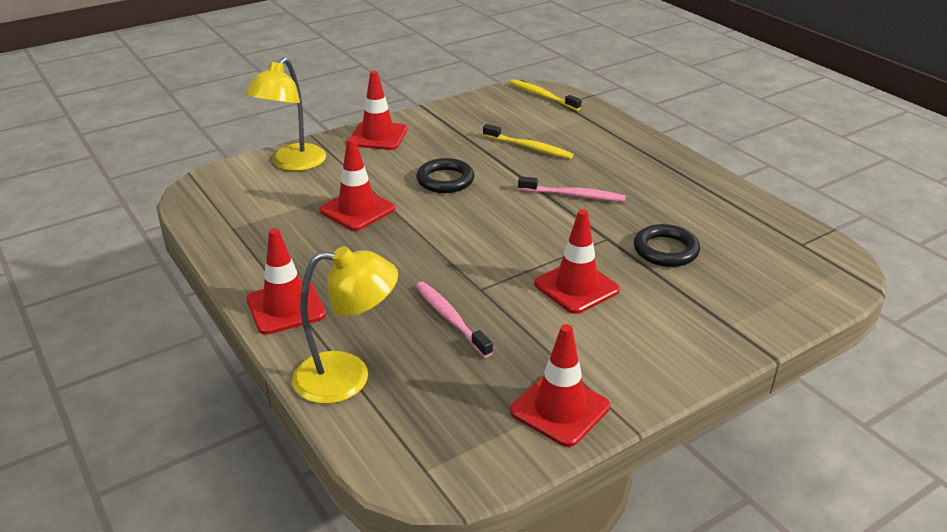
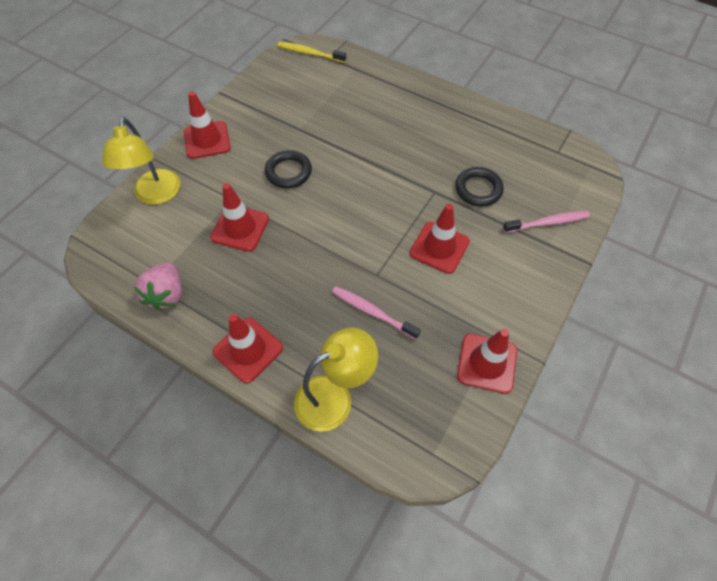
camera: 25 degrees left, 25 degrees up
yellow toothbrush [483,124,574,159] -> none
pink toothbrush [518,176,626,202] -> pink toothbrush moved to [503,211,590,233]
none -> pink strawberry [134,262,182,311]

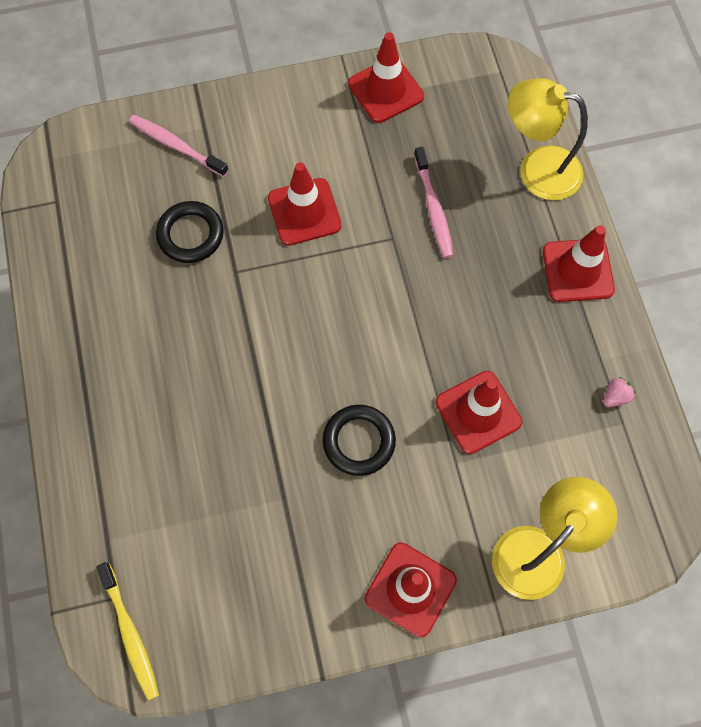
camera: 135 degrees left, 10 degrees up
pink strawberry [134,262,182,311] -> pink strawberry [603,377,636,407], size x0.49

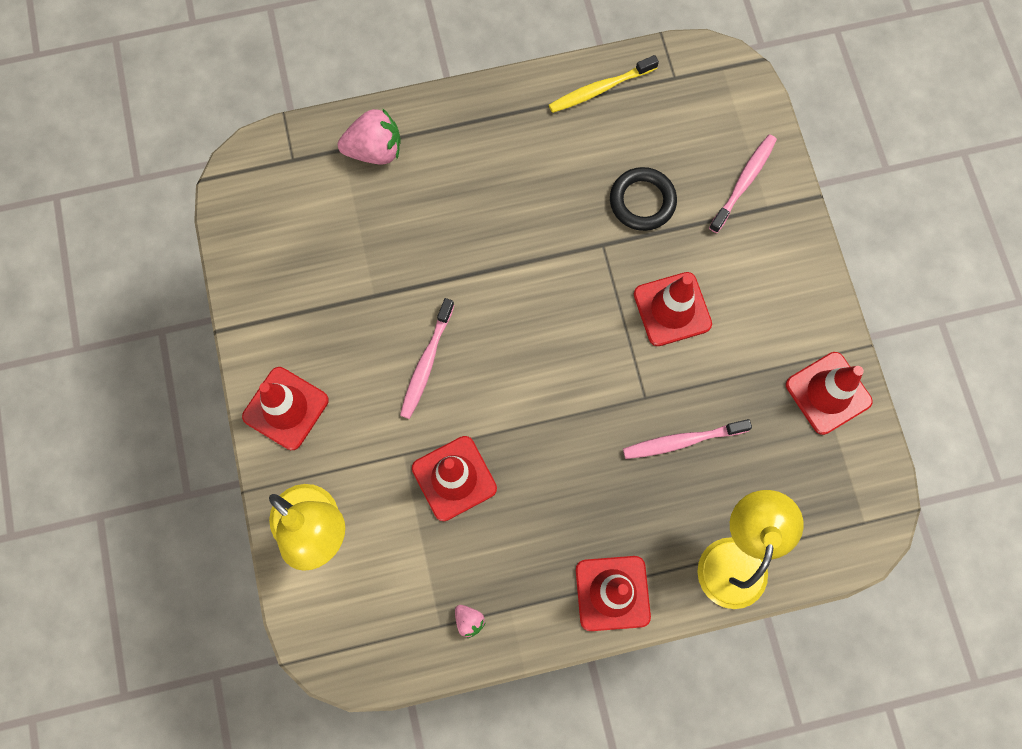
camera: 90 degrees right, 5 degrees up
yellow toothbrush [97,562,159,700] -> yellow toothbrush moved to [549,55,659,113]
black ring [323,405,396,476] -> pink toothbrush [400,298,454,419]
none -> pink strawberry [338,108,400,164]

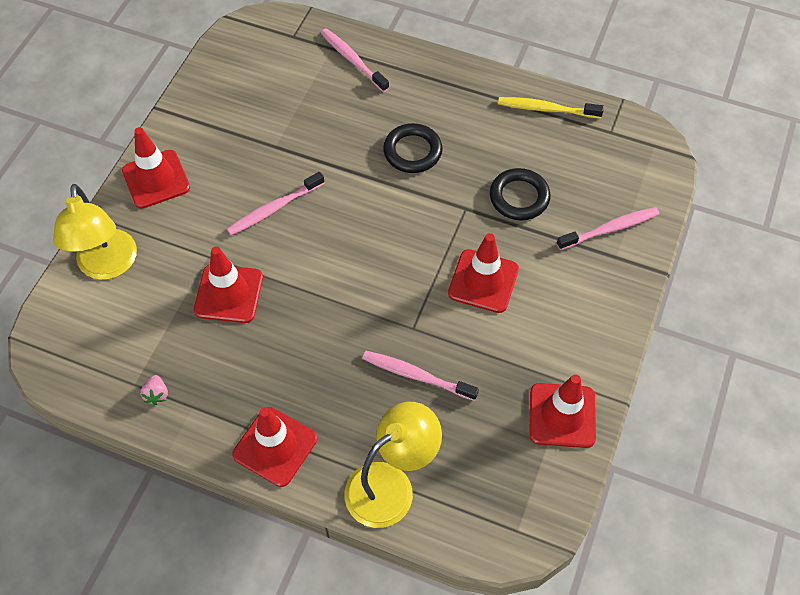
camera: 35 degrees right, 15 degrees down
pink strawberry [338,108,400,164] -> pink toothbrush [321,28,389,92]
none -> black ring [383,123,443,173]

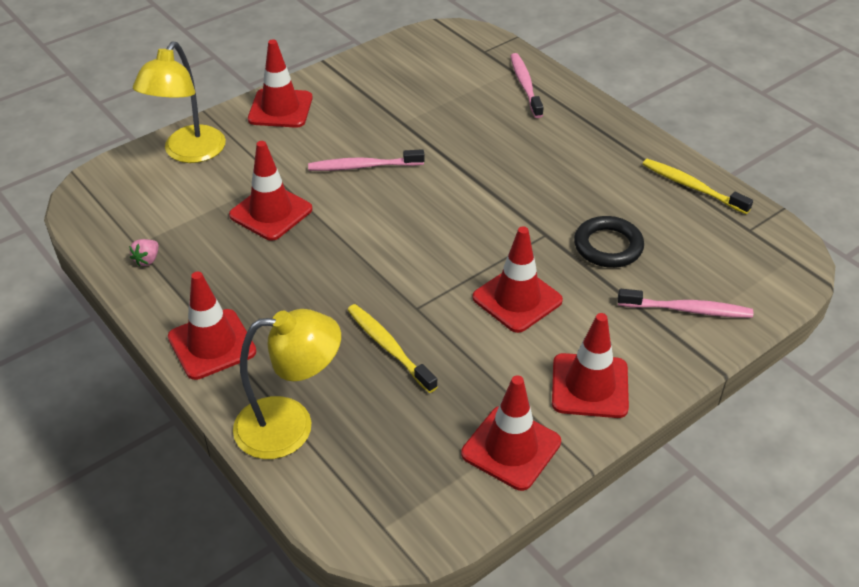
camera: 30 degrees right, 15 degrees down
pink toothbrush [362,351,479,401] -> yellow toothbrush [347,304,438,393]
black ring [383,123,443,173] -> none
none -> red traffic cone [552,313,629,418]

